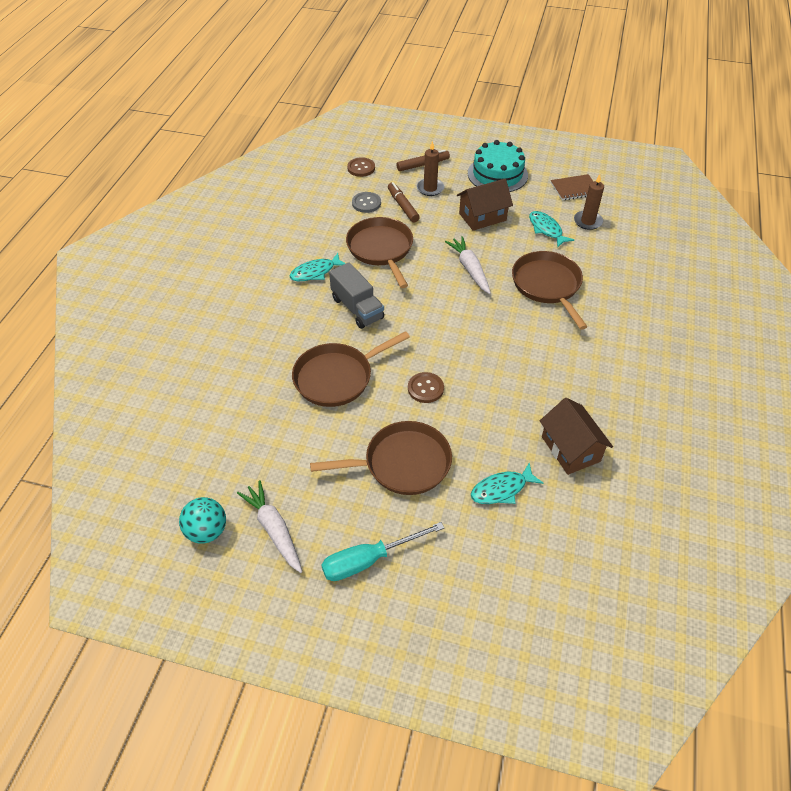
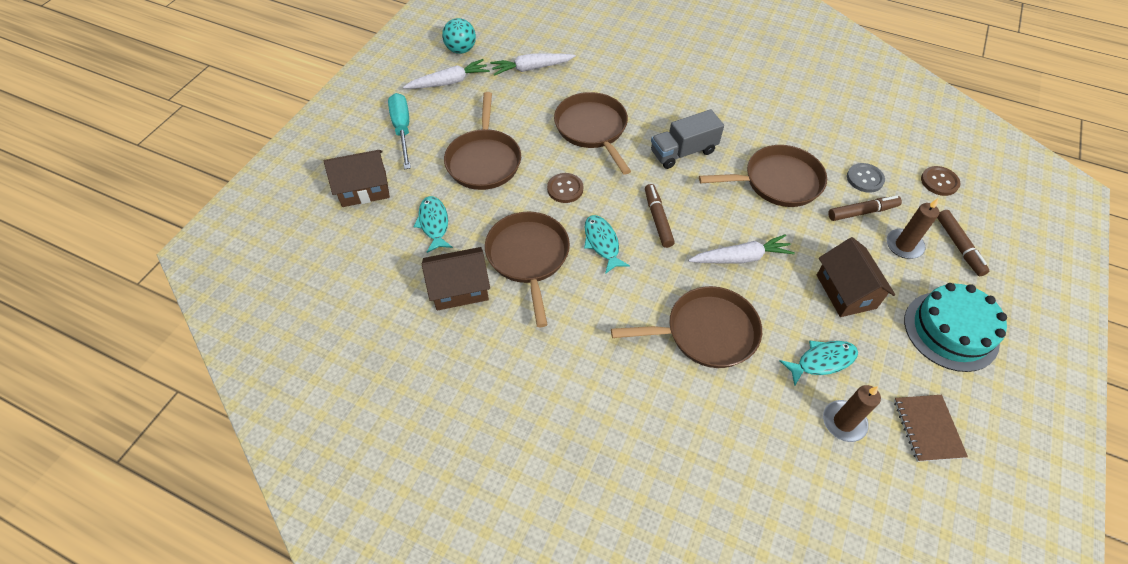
camera: 100 degrees right, 5 degrees up
turquoise fish [289,253,346,281] -> turquoise fish moved to [584,215,630,274]
none -> brown house [324,150,390,207]
none -> brown pan [485,211,570,327]
none -> white carrot [490,53,576,76]
none -> brown marker [645,184,675,248]

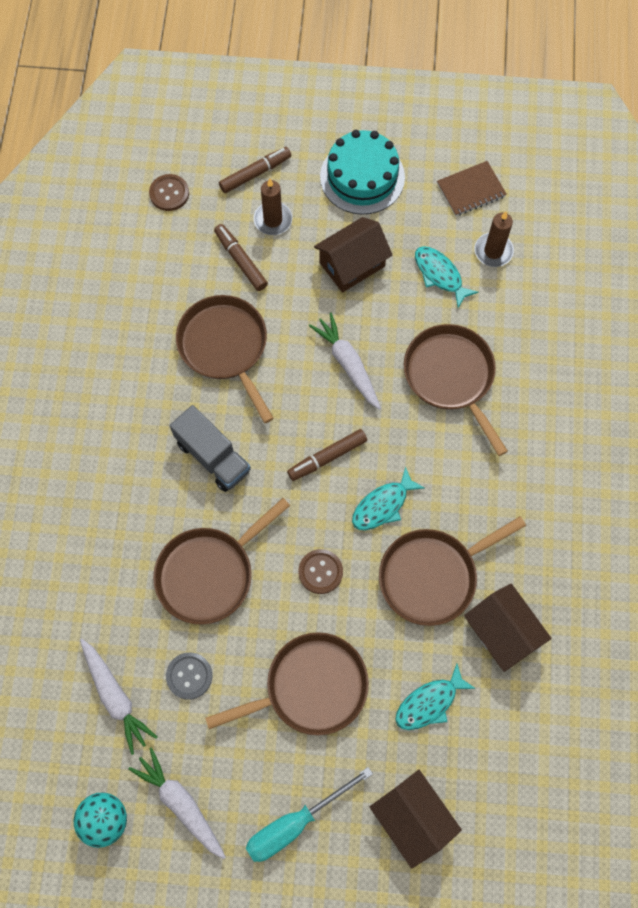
camera: 110 degrees left, 15 degrees up
grey button [847,163,885,193] -> grey button moved to [166,652,212,700]

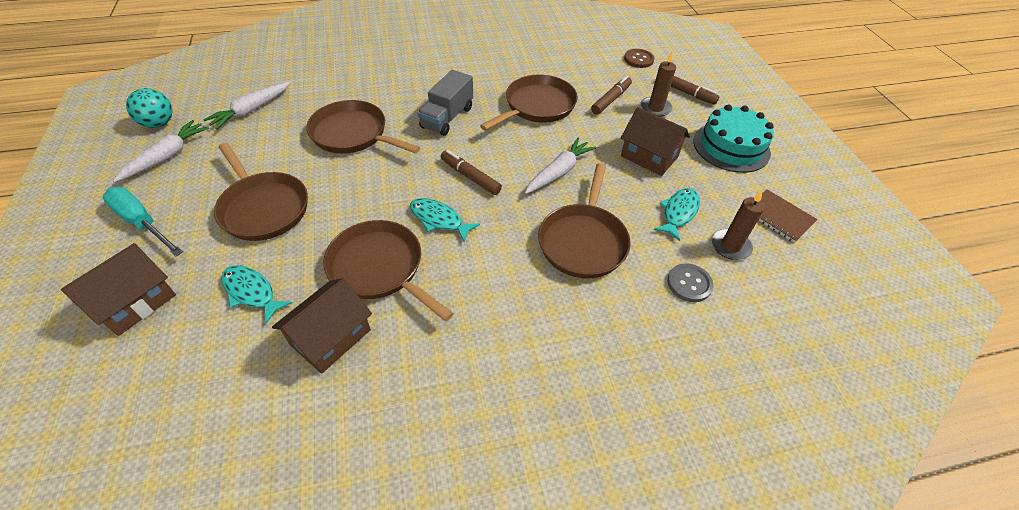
camera: 70 degrees right, 20 degrees down
grey button [166,652,212,700] -> grey button moved to [667,263,713,302]
brown button [298,549,343,594] -> none
brown pan [404,324,508,456] -> brown pan turned 150 degrees clockwise [538,163,631,278]

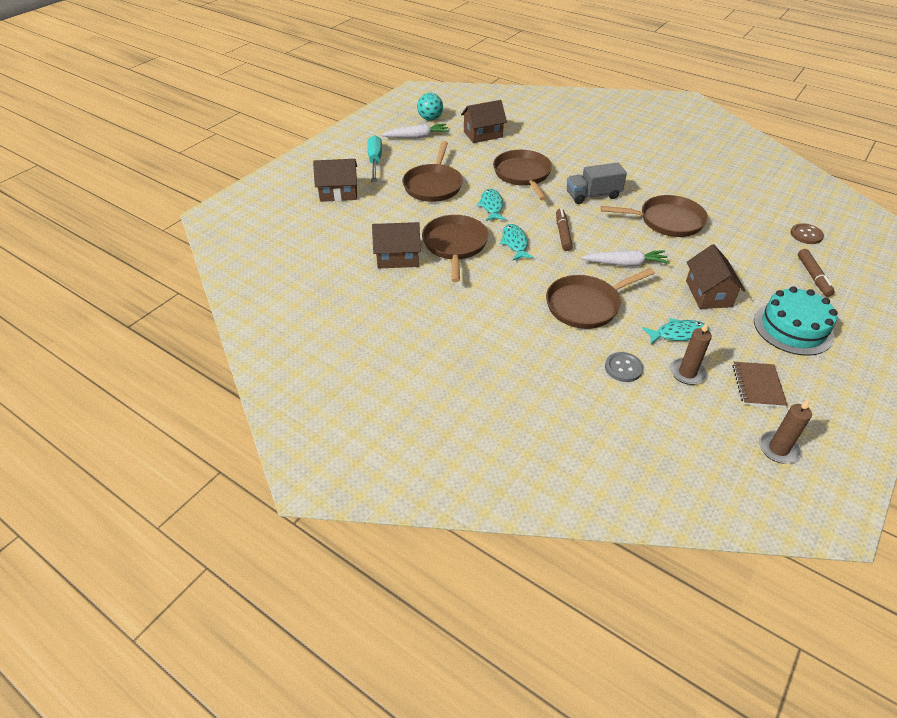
camera: 50 degrees right, 5 degrees down
white carrot [203,82,290,130] -> brown house [461,100,507,143]
turquoise fish [221,265,292,324] -> turquoise fish moved to [477,189,506,221]
brown marker [591,76,632,115] -> none
brown candle [641,53,676,117] -> brown candle moved to [759,399,812,463]

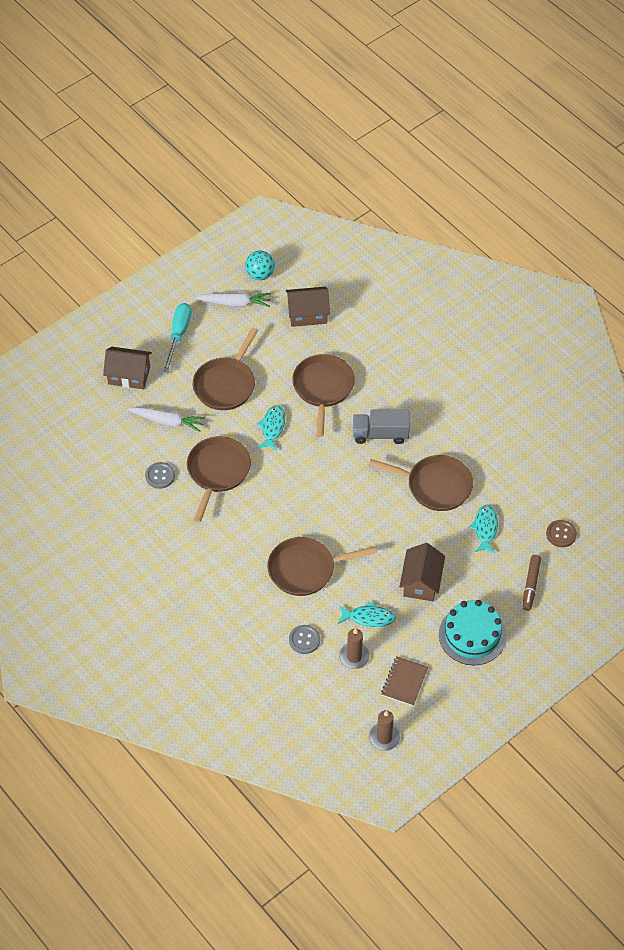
camera: 15 degrees right, 10 degrees up
brown house [372,222,421,268] -> grey button [145,462,175,489]
turquoise fish [500,224,534,260] -> turquoise fish moved to [469,505,498,553]
brown marker [556,208,573,251] -> none
white carrot [581,250,670,266] -> white carrot moved to [127,407,205,432]

